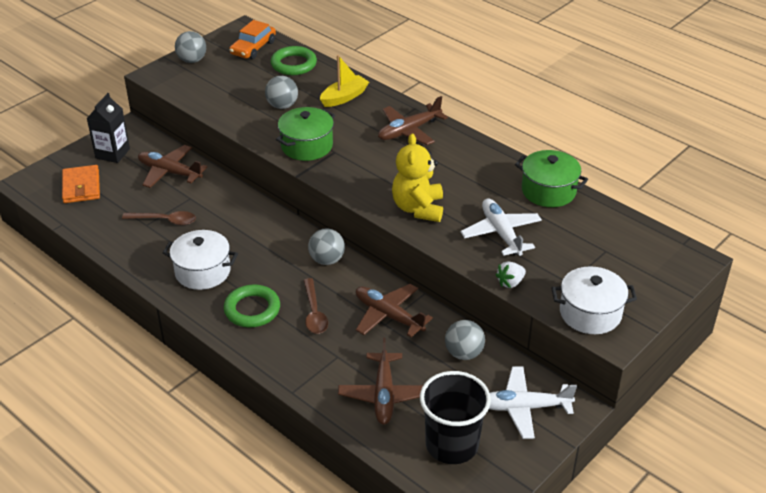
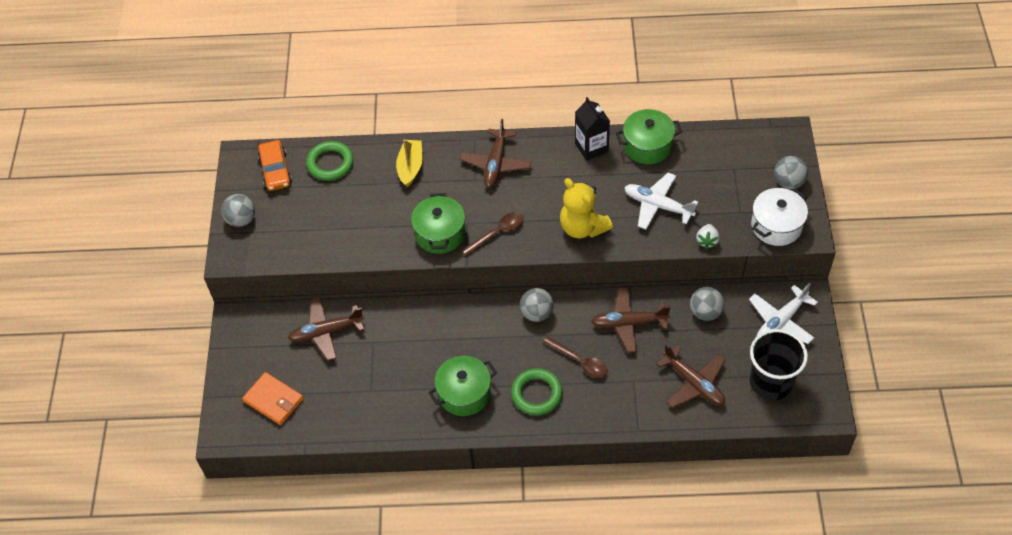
camera: 40 degrees left, 15 degrees up
black carton [87,93,130,163] -> black carton moved to [575,97,610,161]
brown spoon [122,211,196,225] -> brown spoon moved to [461,212,524,256]
white pot [163,230,238,290] -> green pot [429,356,497,416]
grey ball [265,76,298,109] -> grey ball moved to [774,156,808,189]

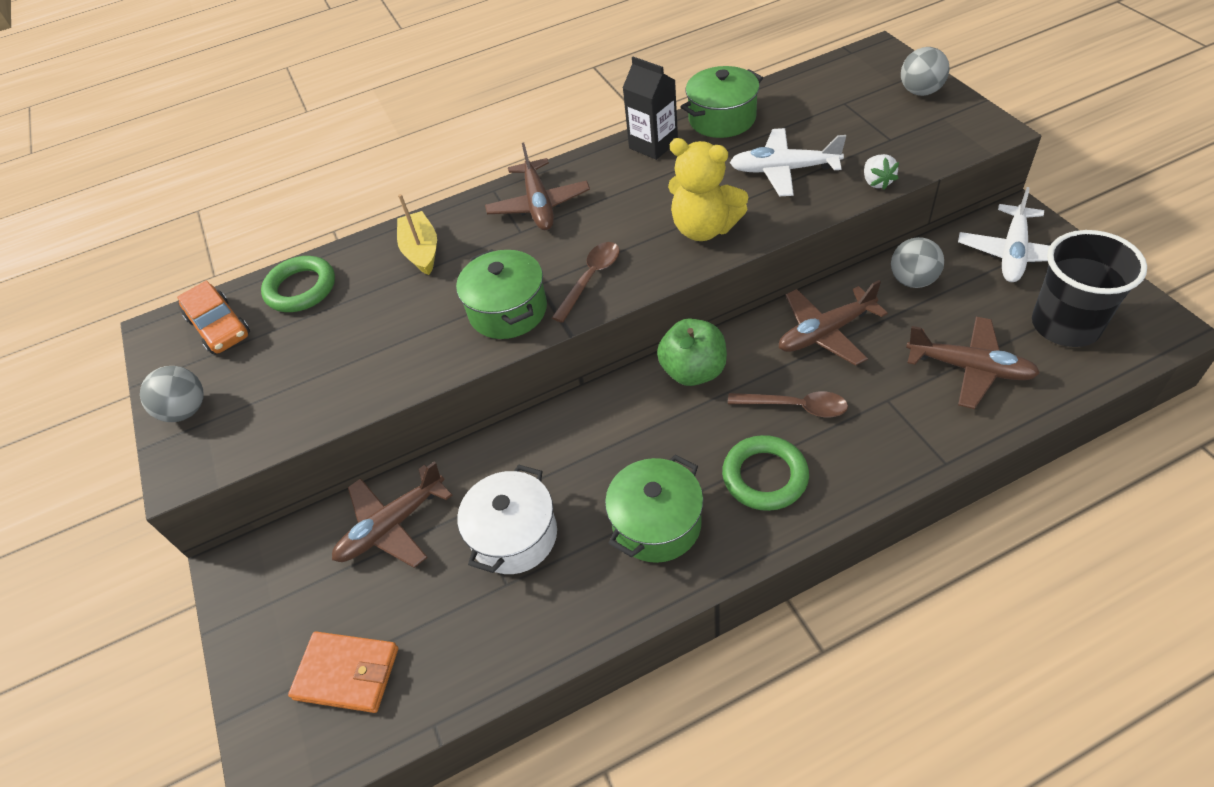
camera: 20 degrees left, 5 degrees down
grey ball [520,288,554,322] -> green apple [657,318,727,386]
white pot [751,188,808,246] -> white pot moved to [457,464,557,574]

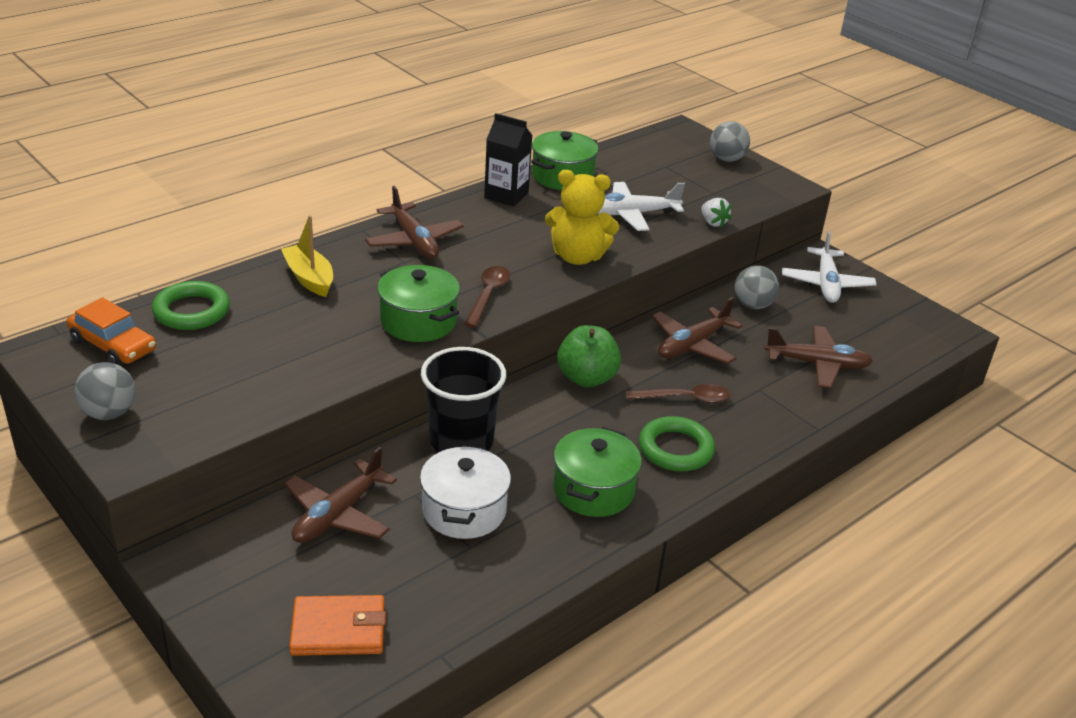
camera: 25 degrees left, 15 degrees down
black cup [1032,230,1147,347] -> black cup moved to [421,347,506,453]

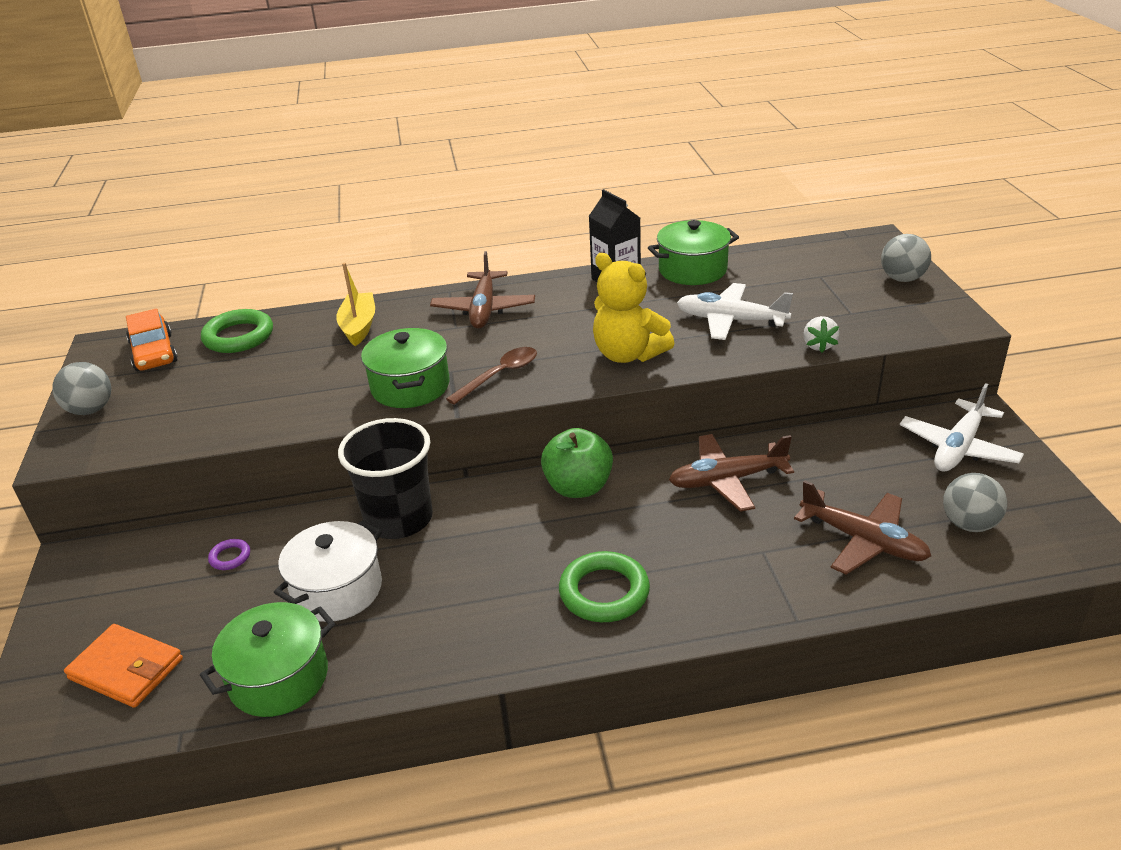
camera: 35 degrees right, 0 degrees up
brown plane [284,447,397,543] -> purple ring [208,539,250,570]
green pot [553,427,642,517] -> green pot moved to [200,602,335,717]
brown spoon [625,384,730,403] -> none
grey ball [735,265,779,309] -> grey ball moved to [943,473,1007,532]

